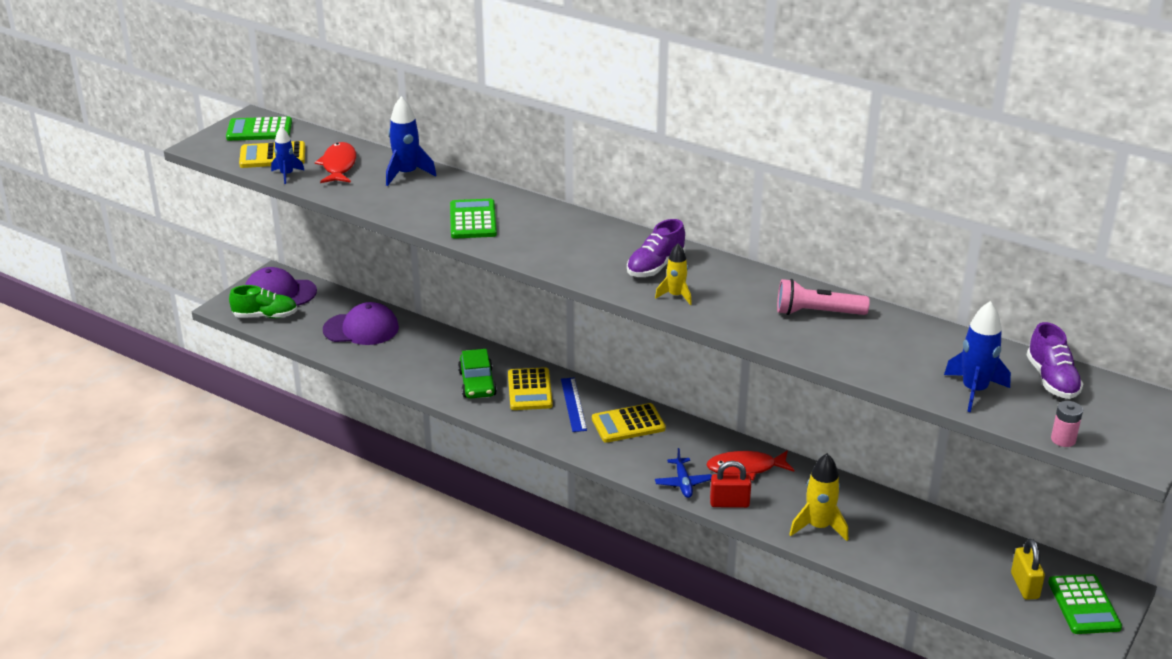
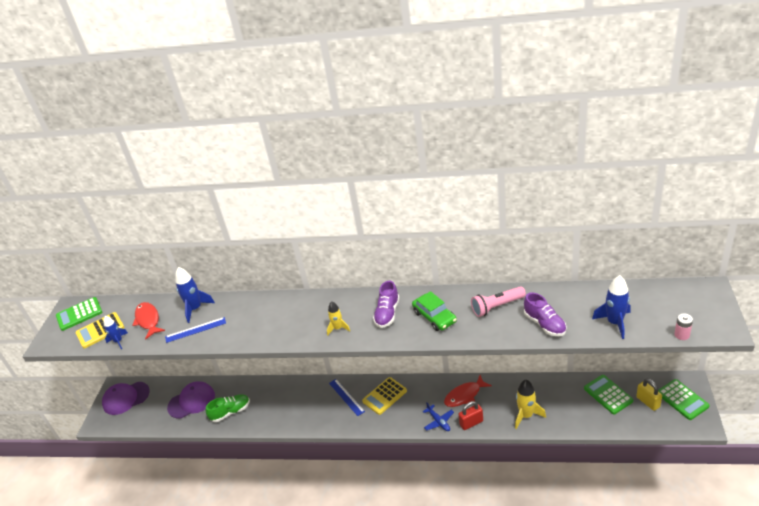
camera: 20 degrees left, 5 degrees up
green shoe [229,285,297,318] -> green shoe moved to [206,394,250,422]
green calculator [450,199,497,239] -> green calculator moved to [584,375,633,414]
green car [458,349,497,399] -> green car moved to [412,291,457,331]
yellow calculator [508,367,553,410] -> none
yellow rocket [655,243,692,305] -> yellow rocket moved to [327,301,350,335]
purple shoe [1027,322,1083,399] -> purple shoe moved to [524,292,567,336]
none -> blue ruler [165,317,226,343]

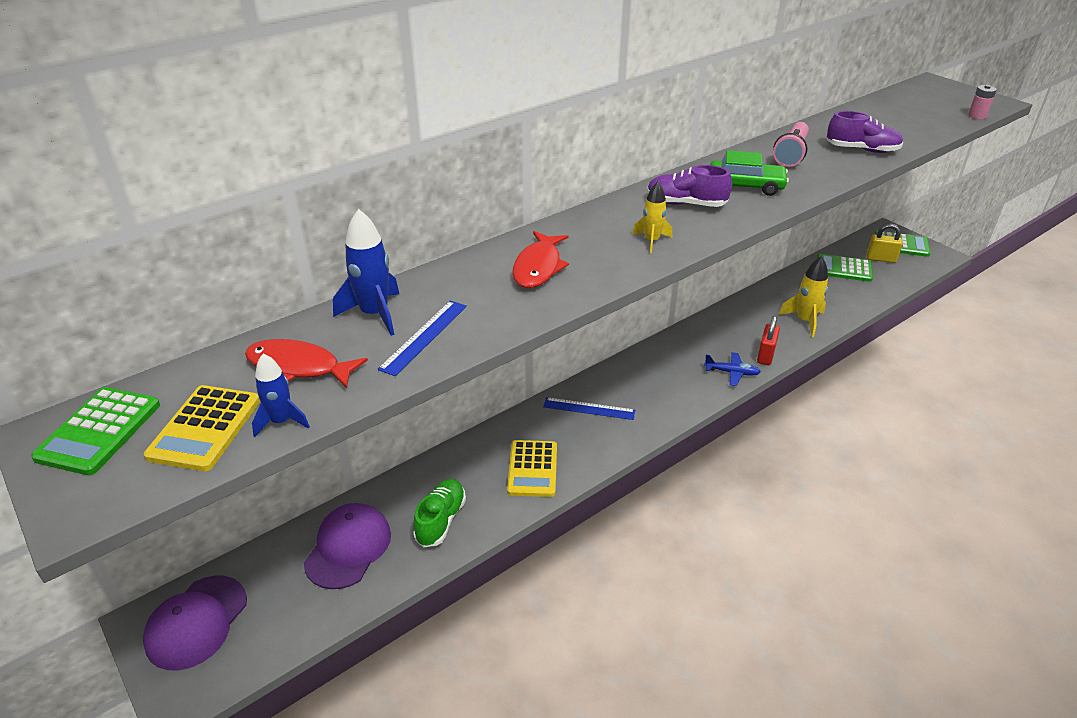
camera: 50 degrees left, 0 degrees up
yellow calculator [362,377,407,415] -> yellow calculator moved to [507,440,557,497]
purple shoe [373,281,399,328] -> purple shoe turned 135 degrees clockwise [647,165,732,207]
red fish [444,375,492,407] -> red fish moved to [512,231,569,288]
blue rocket [592,275,630,339] -> none

